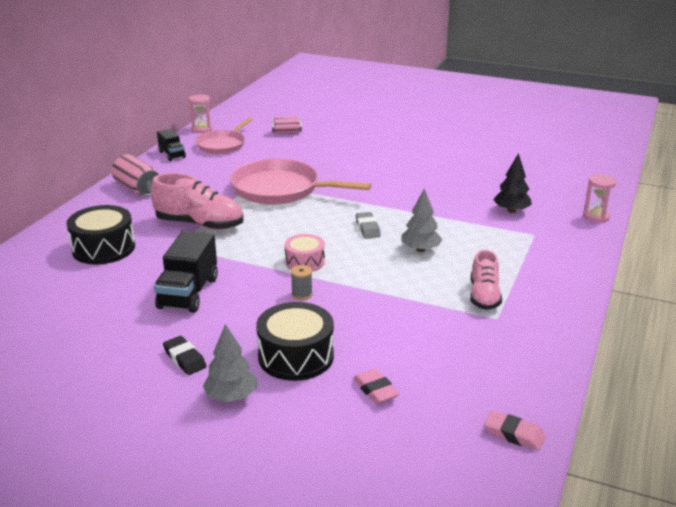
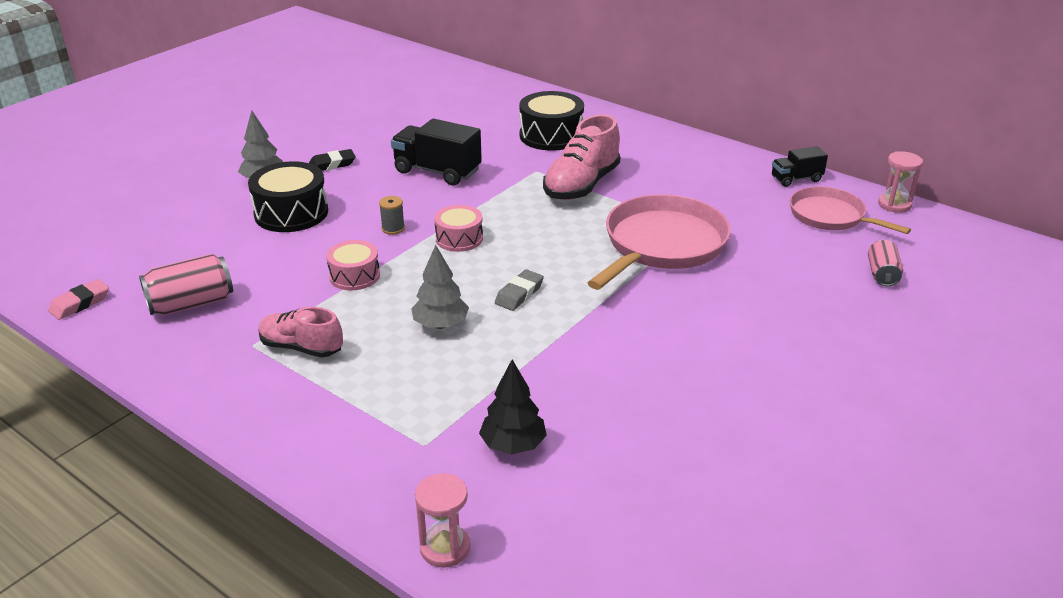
camera: 105 degrees right, 5 degrees up
pink can [112,154,159,196] -> pink can moved to [139,254,233,315]
pink eraser [353,369,399,404] -> none
grey eraser [356,212,381,238] -> grey eraser turned 60 degrees counterclockwise [495,269,544,311]
none -> pink drum [326,240,380,291]

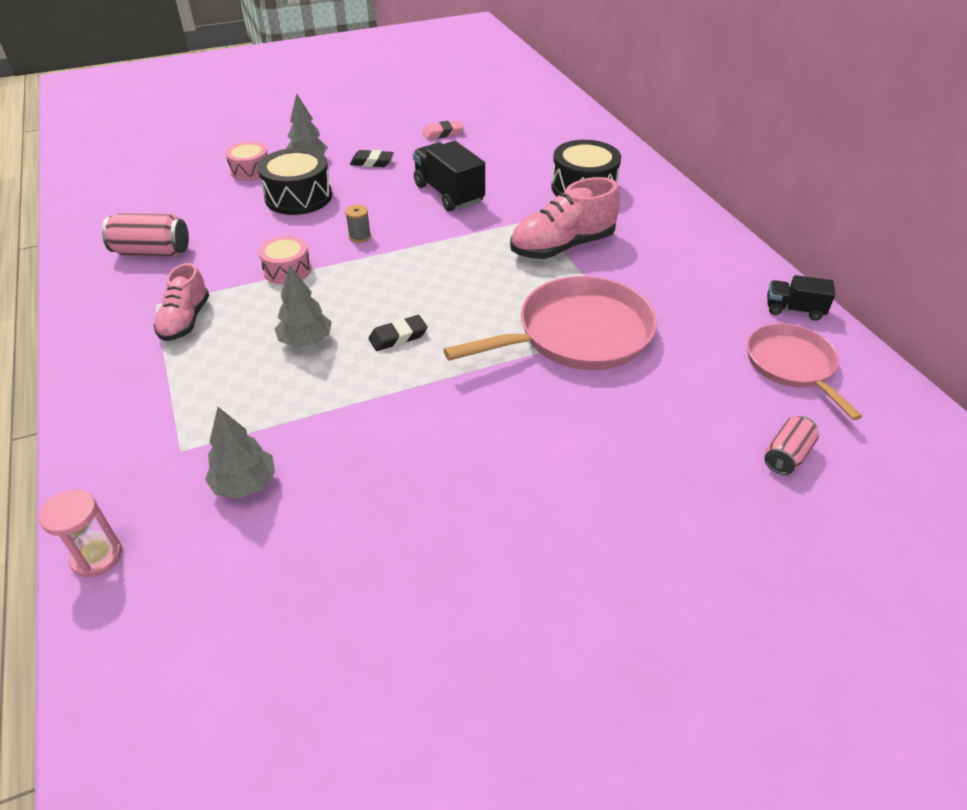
camera: 30 degrees right, 10 degrees up
pink eraser [48,279,109,320] -> pink eraser moved to [422,120,464,140]
pink shoe [258,307,343,357] -> pink shoe turned 135 degrees counterclockwise [154,263,209,341]
pink drum [434,205,483,252] -> pink drum moved to [225,141,267,181]
black tree [479,360,547,454] -> grey tree [205,407,275,499]
grey eraser [495,269,544,311] -> black eraser [368,315,428,351]
pink hourglass [878,151,923,213] -> none

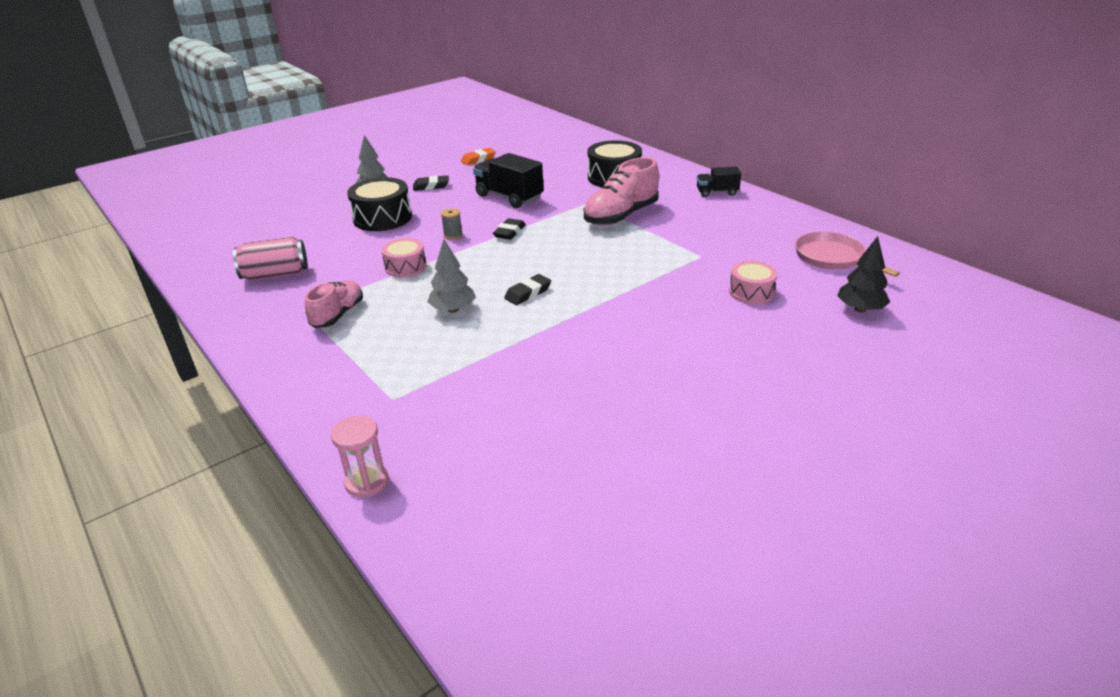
camera: 15 degrees left, 10 degrees down
pink shoe [154,263,209,341] -> pink shoe turned 150 degrees counterclockwise [305,280,363,328]
grey tree [205,407,275,499] -> none
pink drum [225,141,267,181] -> pink drum moved to [729,261,778,304]
pink eraser [422,120,464,140] -> orange eraser [461,148,496,165]
pink pan [443,276,657,370] -> none
pink can [764,416,819,475] -> black tree [837,236,890,313]
black truck [767,275,836,321] -> black truck moved to [697,167,741,197]
none -> black eraser [493,218,526,240]

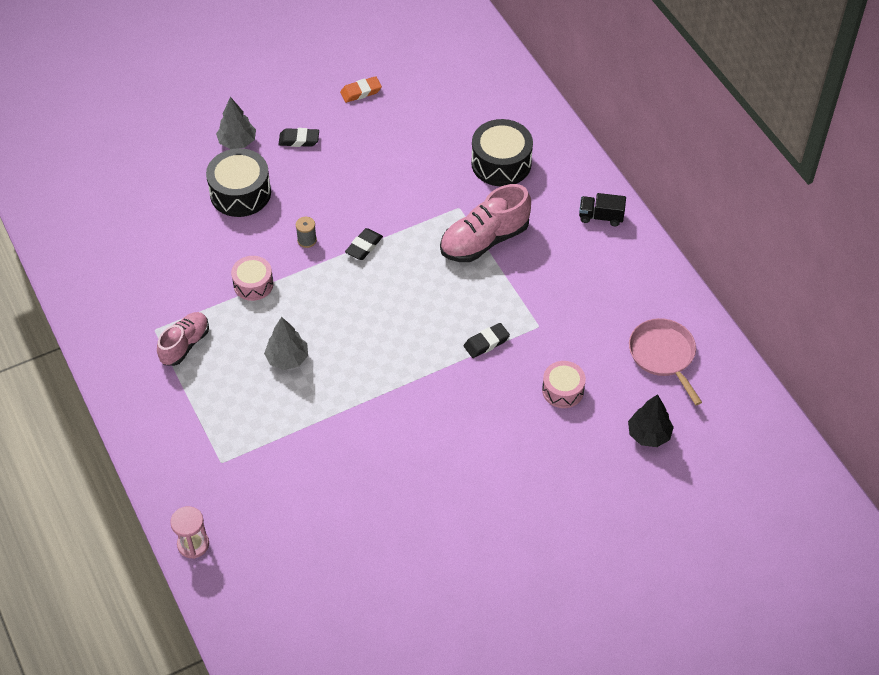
camera: 10 degrees right, 20 degrees up
pink can [233,237,308,281] -> none
black truck [473,153,544,208] -> none
black eraser [504,274,551,305] -> black eraser moved to [464,323,510,358]

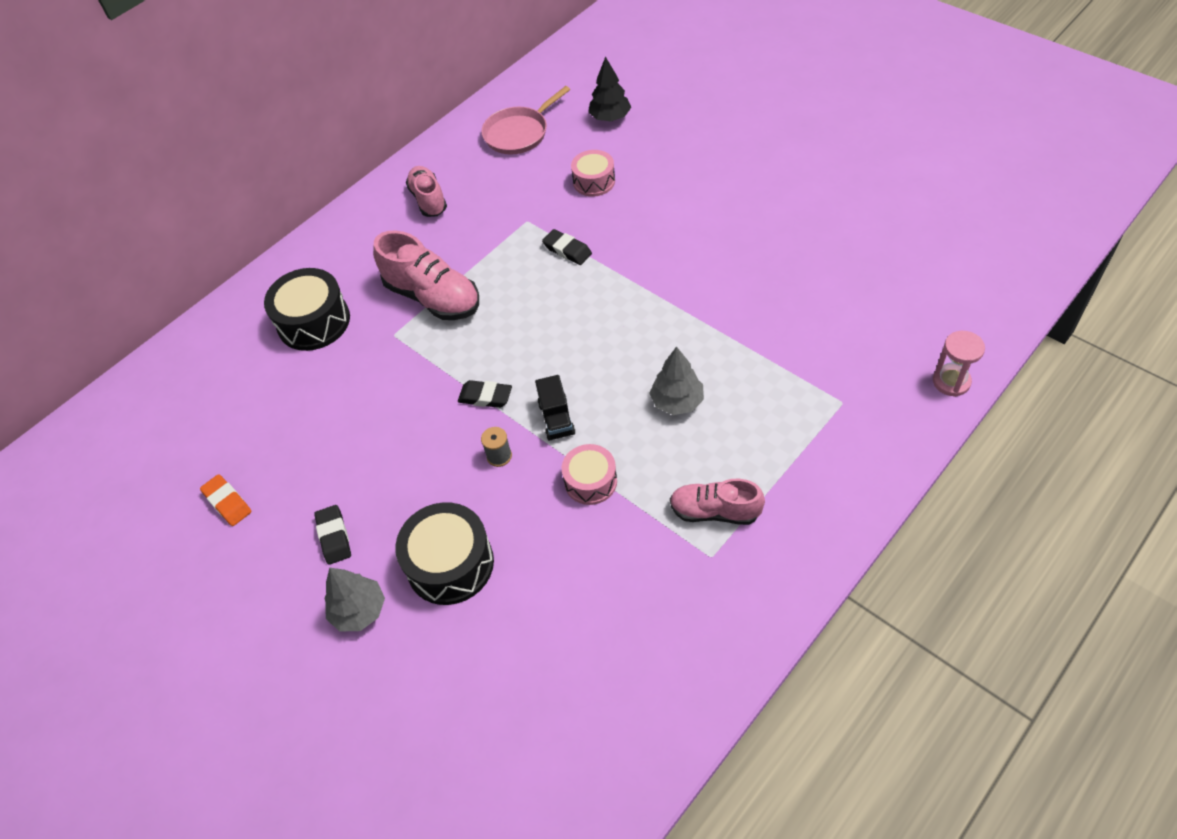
camera: 105 degrees left, 0 degrees up
black truck [579,193,626,226] -> black truck moved to [535,375,575,441]
none -> pink shoe [406,166,447,217]

